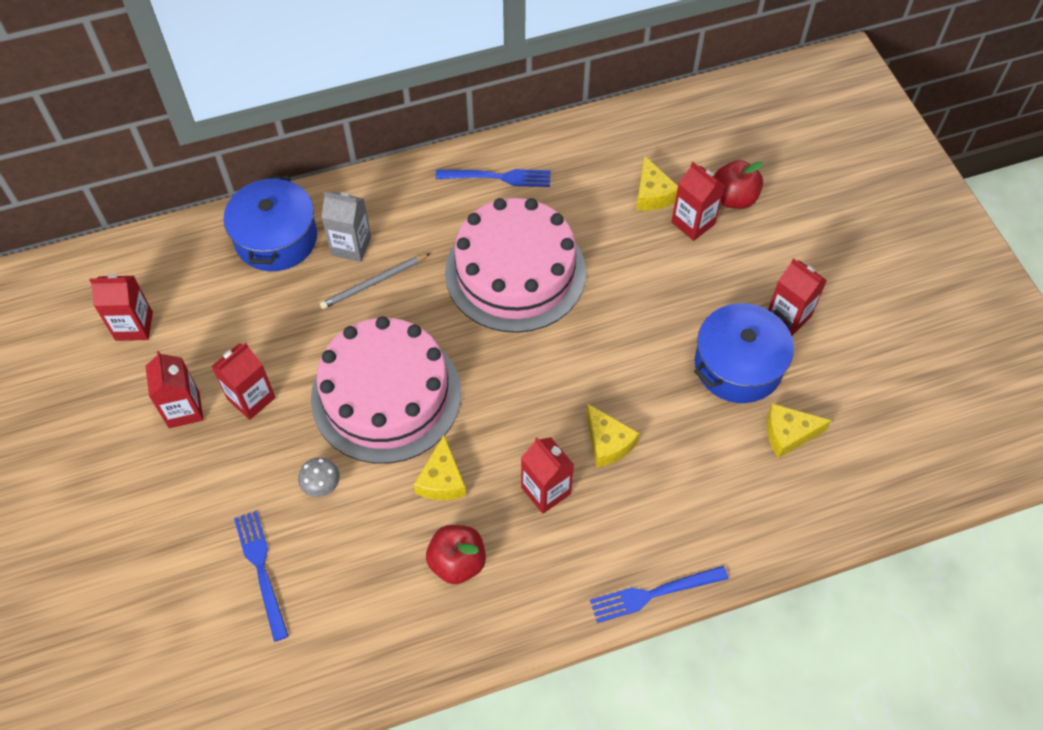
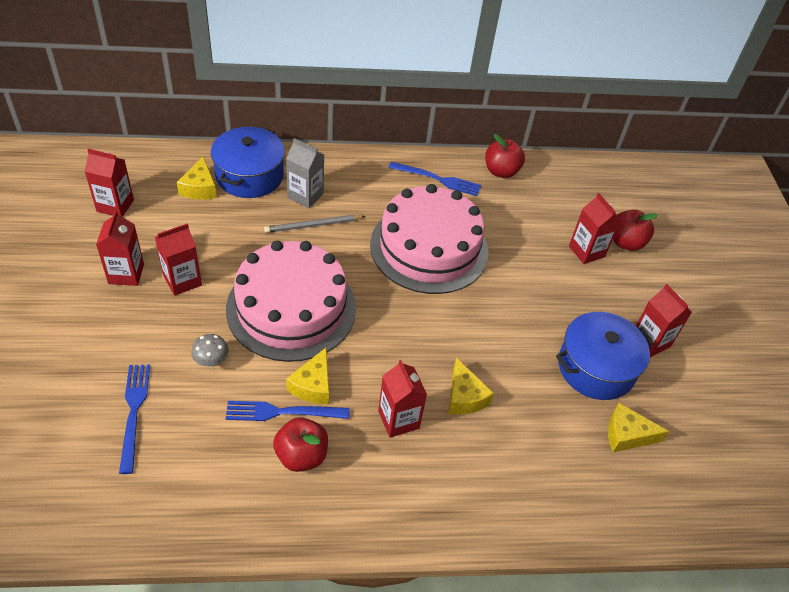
camera: 10 degrees right, 10 degrees down
blue fork [590,566,729,623] -> blue fork moved to [226,401,349,421]
yellow cheese [636,156,678,211] -> yellow cheese moved to [177,157,217,200]
none -> red apple [485,134,525,178]

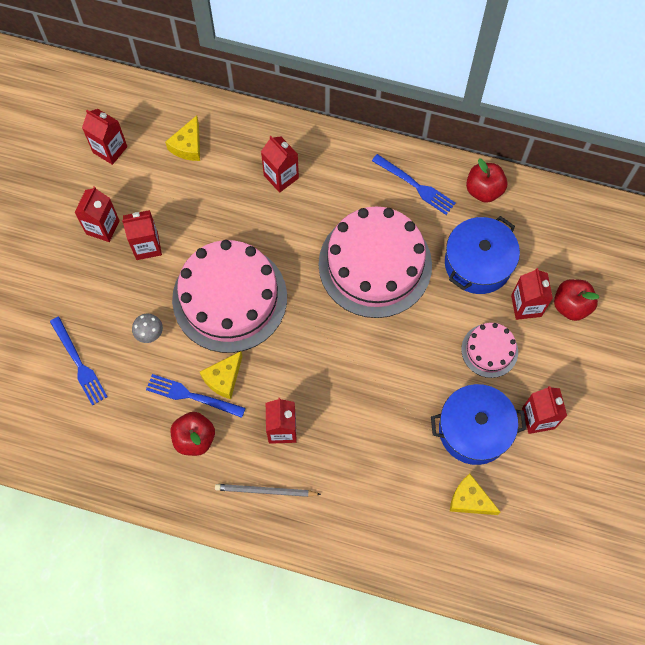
camera: 25 degrees right, 20 degrees up
blue fork [119,364,150,474] -> blue fork turned 135 degrees clockwise [50,317,108,406]
blue pot [211,126,285,198] -> blue pot moved to [445,216,520,294]
grey pencil [264,215,365,233] -> grey pencil moved to [215,484,321,497]
grey carton [286,138,324,208] -> red carton [261,136,299,193]
yellow cheese [449,358,494,415] -> none
none -> pink cake [461,323,518,378]

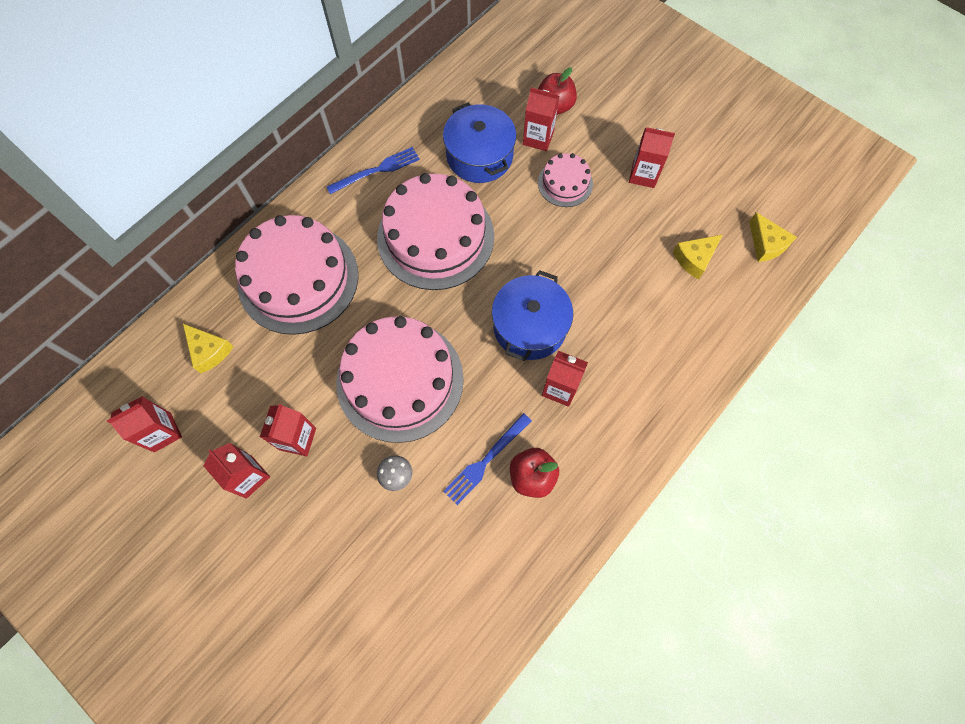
camera: 65 degrees left, 0 degrees up
blue fork [50,317,108,406] -> none
yellow cheese [200,351,243,399] -> yellow cheese moved to [749,212,797,262]
grey pencil [215,484,321,497] -> none
red carton [261,136,299,193] -> pink cake [235,215,358,335]
blue pot [431,384,526,465] -> blue pot moved to [492,270,573,361]
red apple [466,159,507,203] -> none

